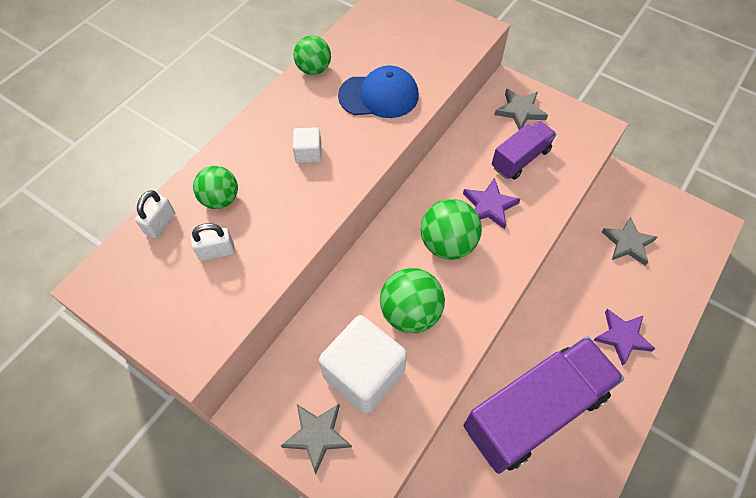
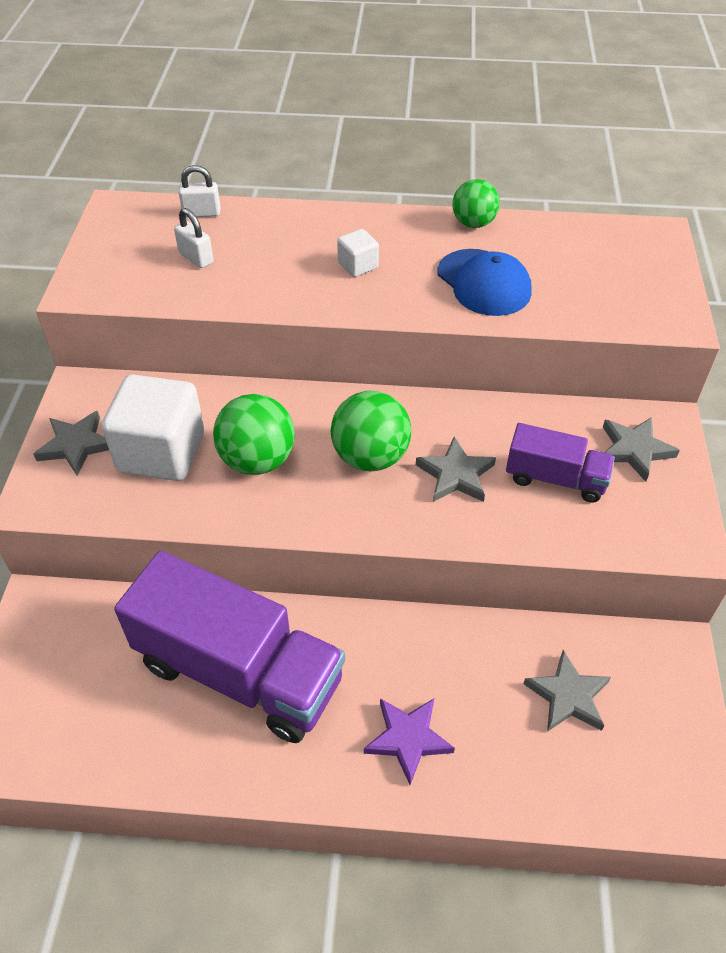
camera: 60 degrees right, 10 degrees down
green ball [193,166,238,209] -> none
purple star [463,178,520,229] -> grey star [416,436,496,502]

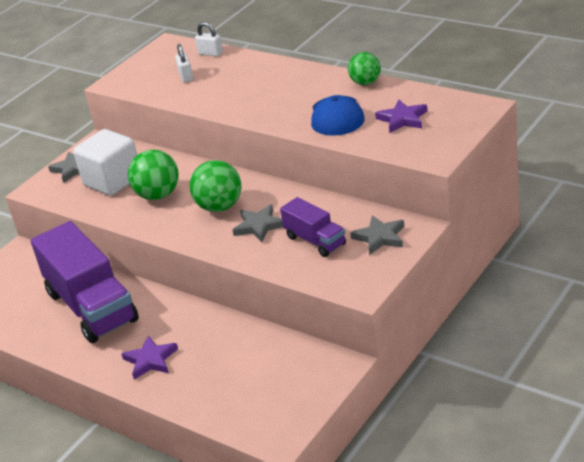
camera: 35 degrees right, 15 degrees down
white cube [337,229,379,277] -> none
grey star [524,650,611,732] -> none
none -> purple star [375,100,427,133]

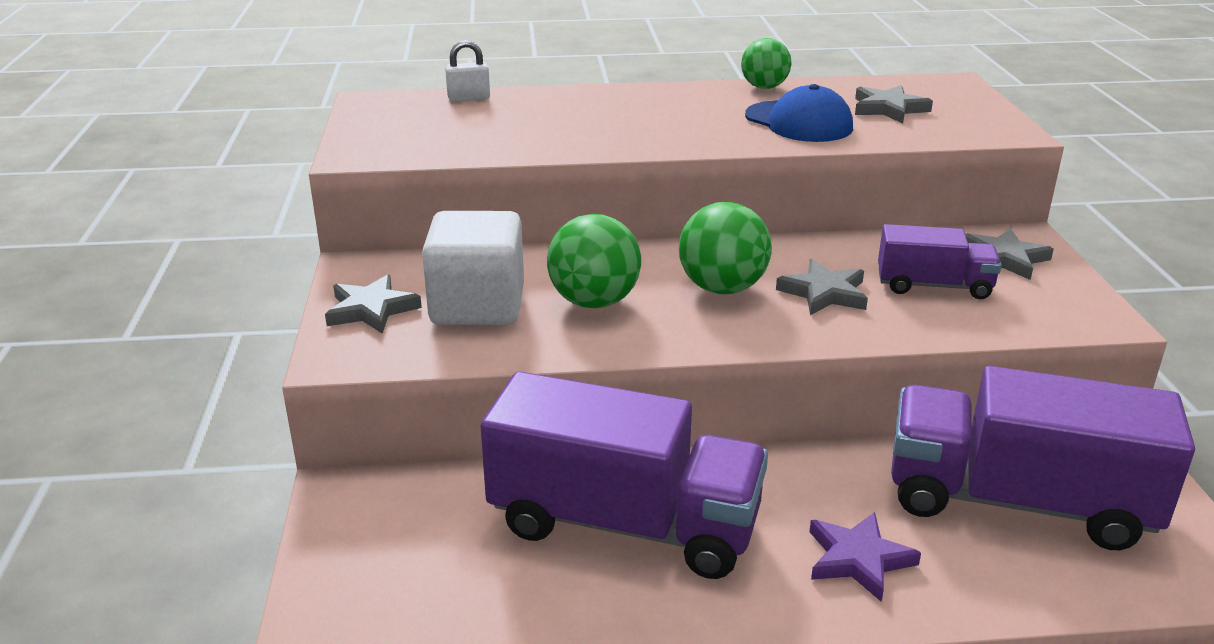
camera: 45 degrees left, 5 degrees down
white padlock [175,44,193,83] -> none
purple star [375,100,427,133] -> grey star [855,85,933,123]
none -> purple truck [891,366,1195,550]

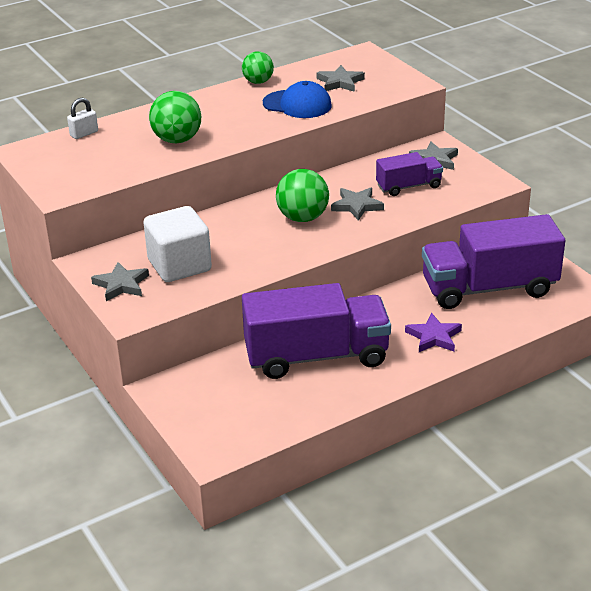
camera: 25 degrees left, 5 degrees up
green ball [547,214,641,309] -> green ball moved to [149,91,201,144]

